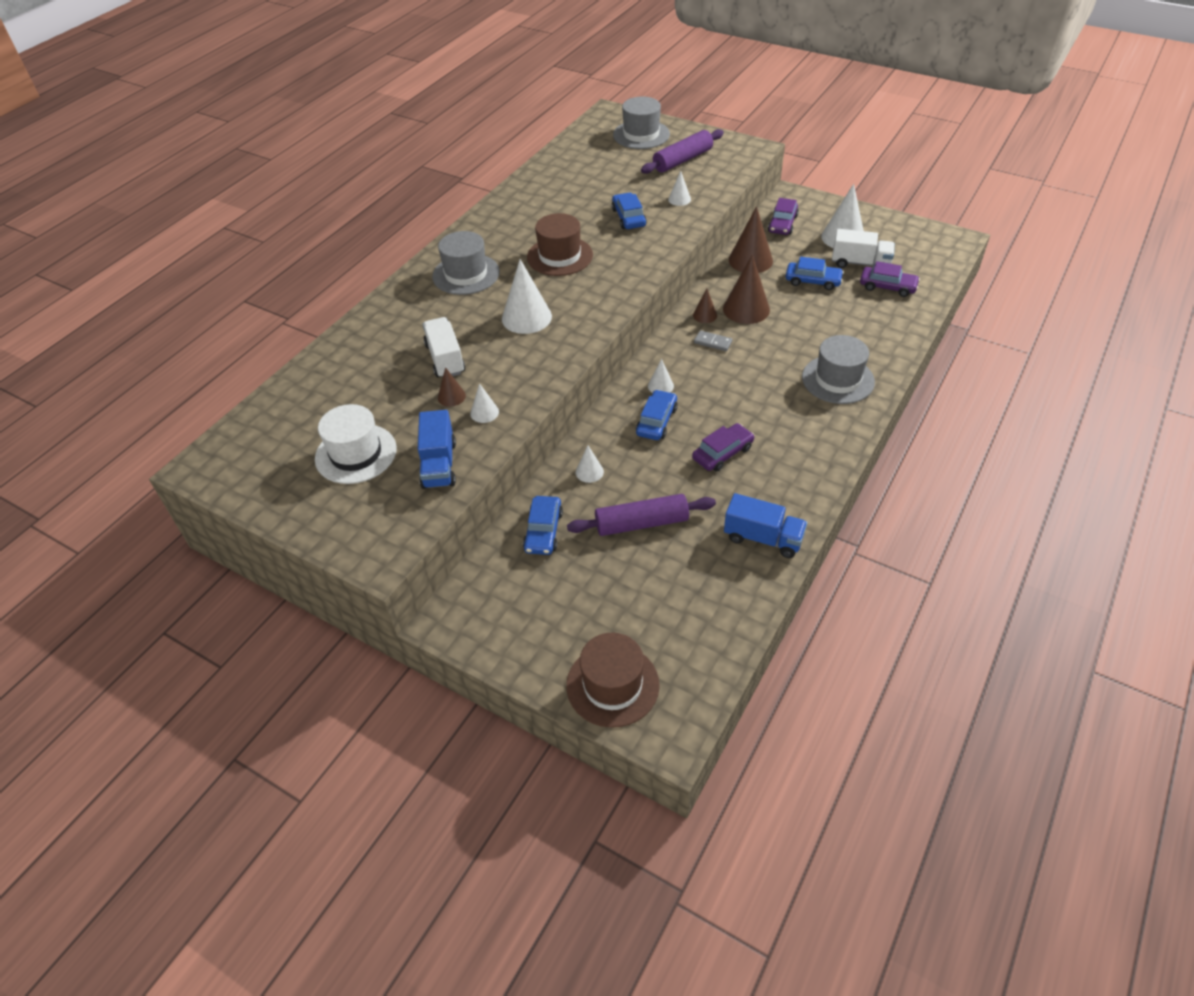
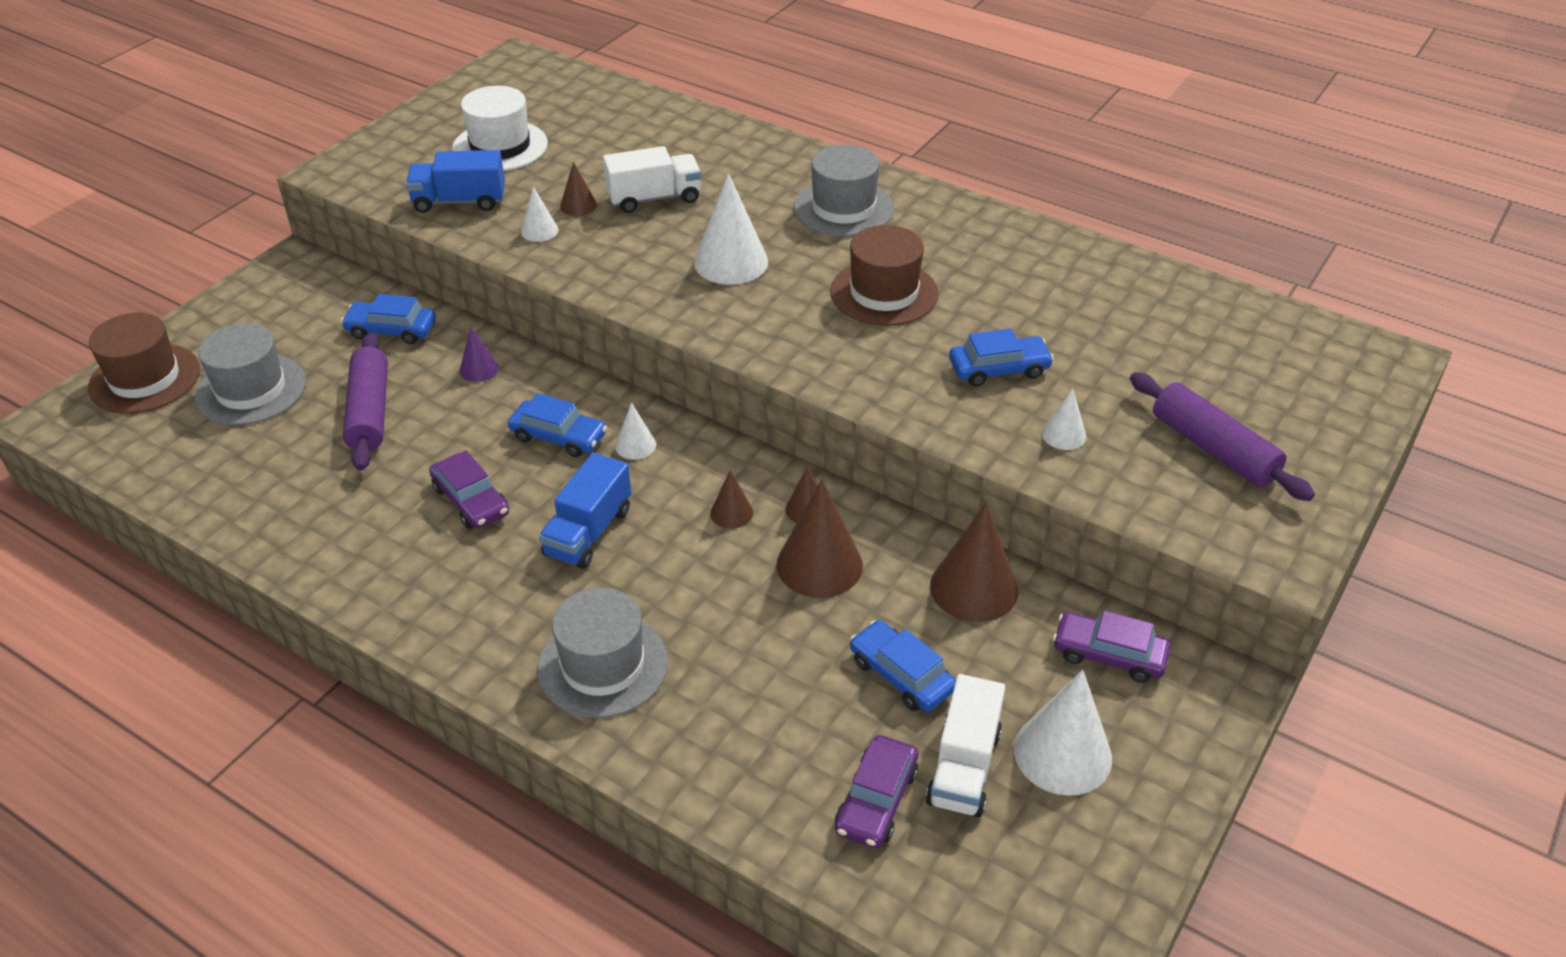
camera: 90 degrees right, 5 degrees down
white cone [576,446,604,483] -> purple cone [459,328,499,382]
grey hat [613,97,670,149] -> grey hat moved to [195,323,306,425]
grey domino [694,330,732,351] -> brown cone [710,470,753,529]
blue truck [724,493,808,558] -> blue truck moved to [539,453,631,569]
blue car [786,257,844,290] -> blue car turned 120 degrees clockwise [850,620,956,712]

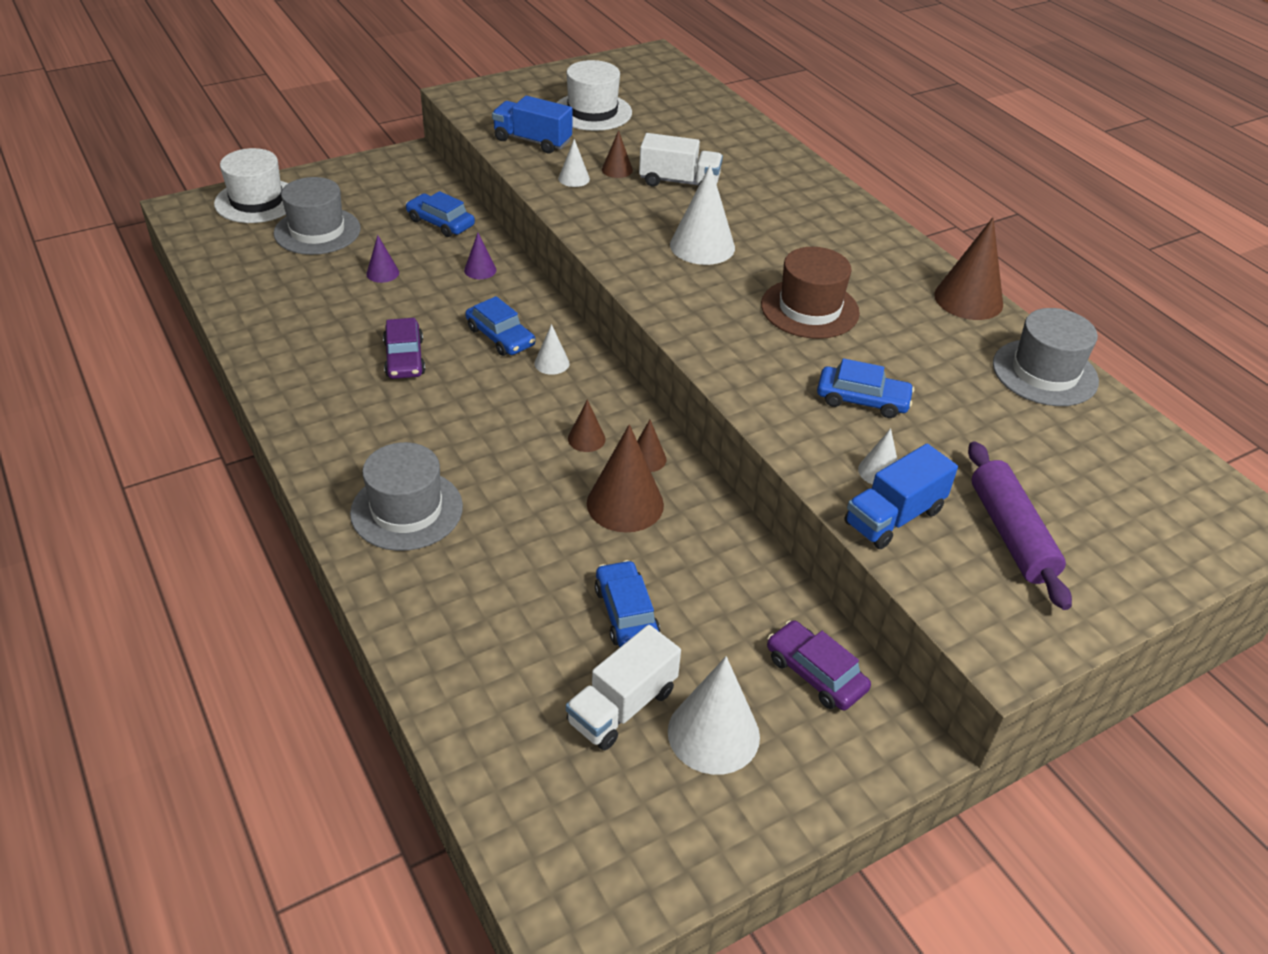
camera: 25 degrees right, 0 degrees up
brown hat [88,313,200,414] -> white hat [214,148,288,223]
purple rolling pin [343,333,388,471] -> purple cone [366,235,399,283]
blue truck [539,453,631,569] -> blue truck moved to [844,444,958,549]
grey hat [794,144,894,237] -> grey hat moved to [993,308,1099,406]
purple car [835,735,918,848] -> none
brown cone [930,503,1018,622] -> brown cone moved to [934,217,1003,320]

